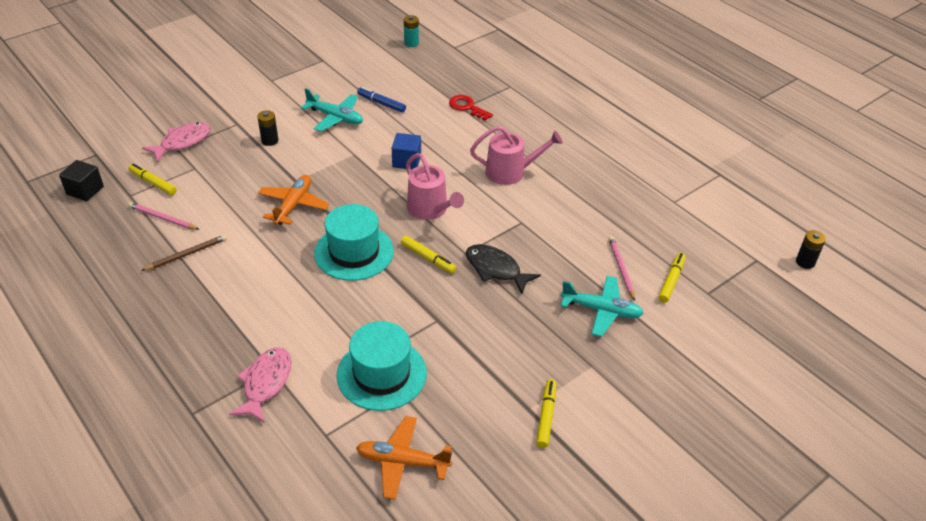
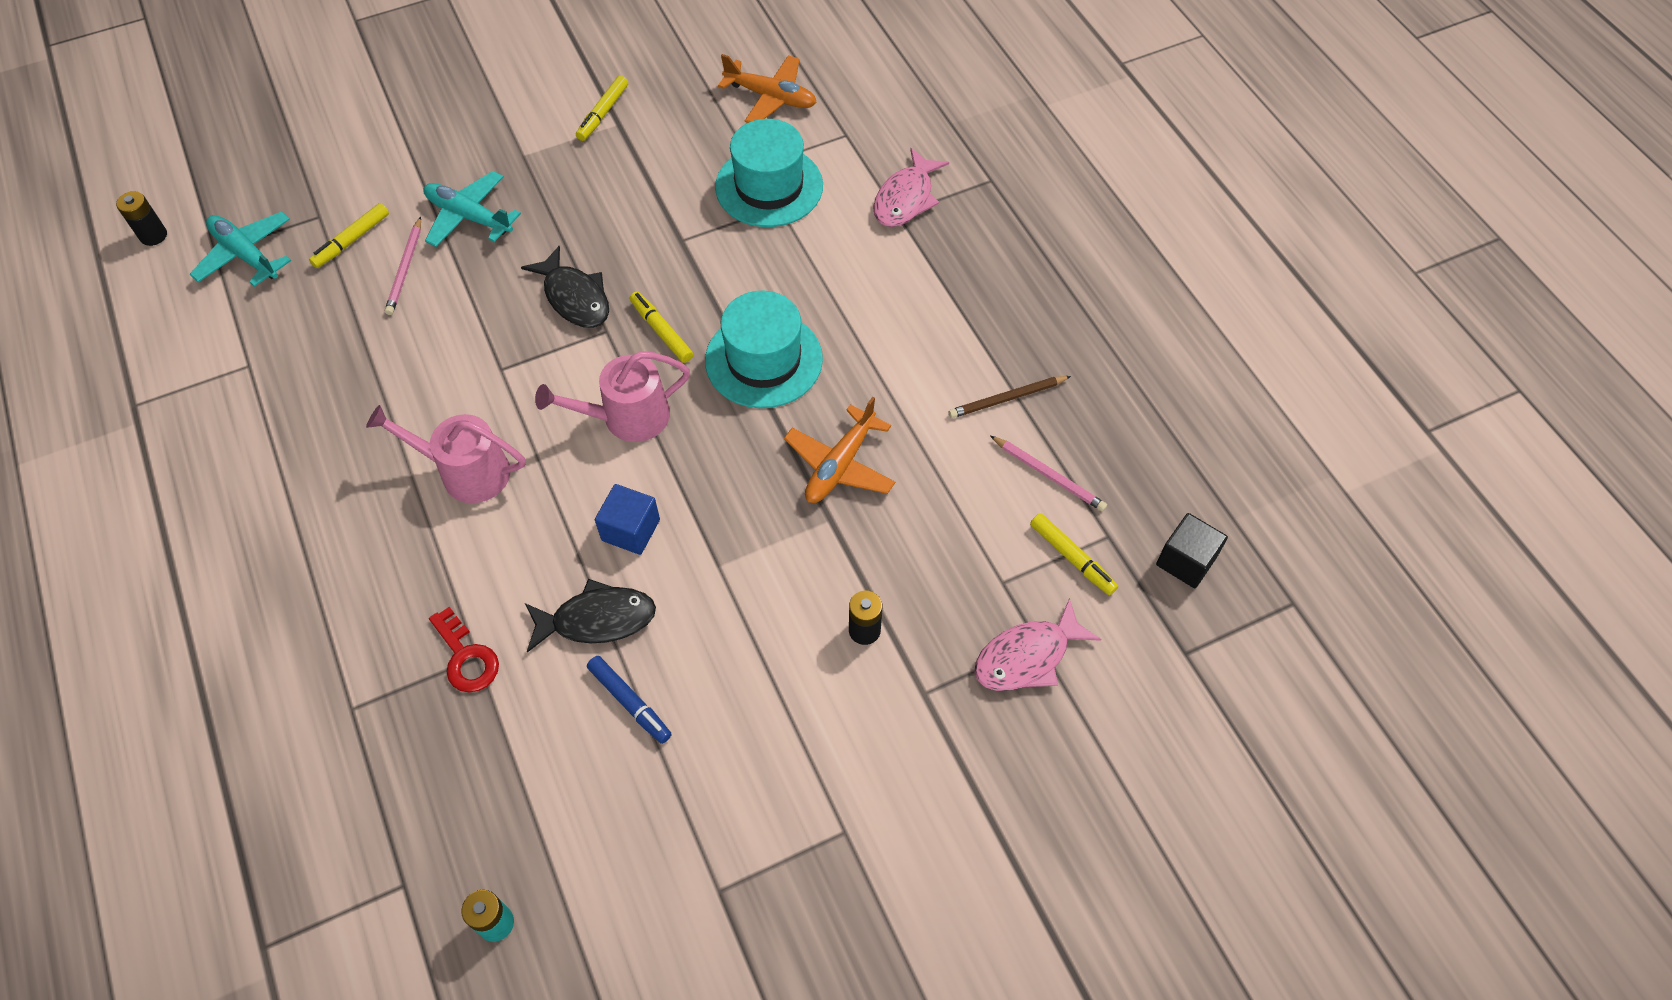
camera: 165 degrees left, 15 degrees up
turquoise plane [301,88,363,132] -> turquoise plane moved to [190,211,291,287]
pink watering can [406,153,464,220] -> pink watering can turned 90 degrees counterclockwise [535,351,690,442]
none -> black fish [525,579,656,653]

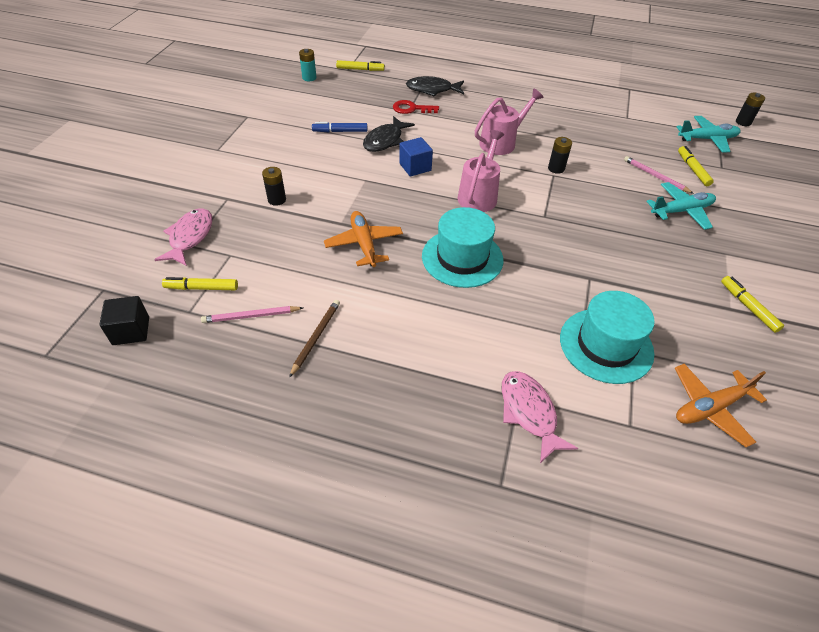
camera: 130 degrees right, 10 degrees down
black fish [521,246,609,328] -> black fish moved to [406,76,464,96]
yellow marker [630,292,693,363] -> yellow marker moved to [336,60,385,71]
none -> black battery [548,137,572,174]

